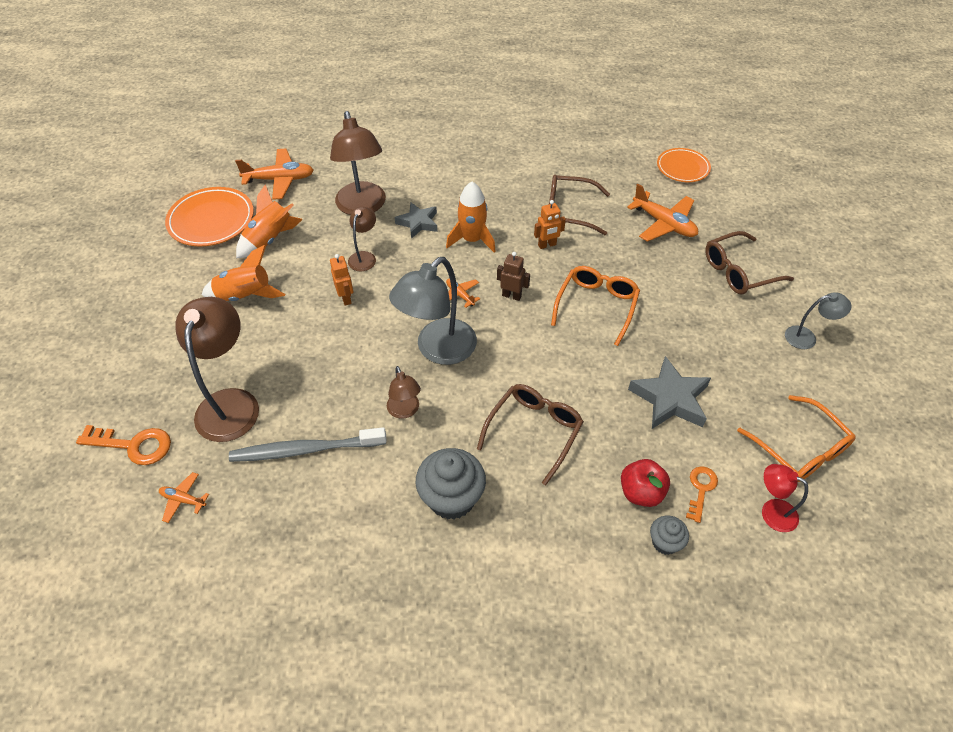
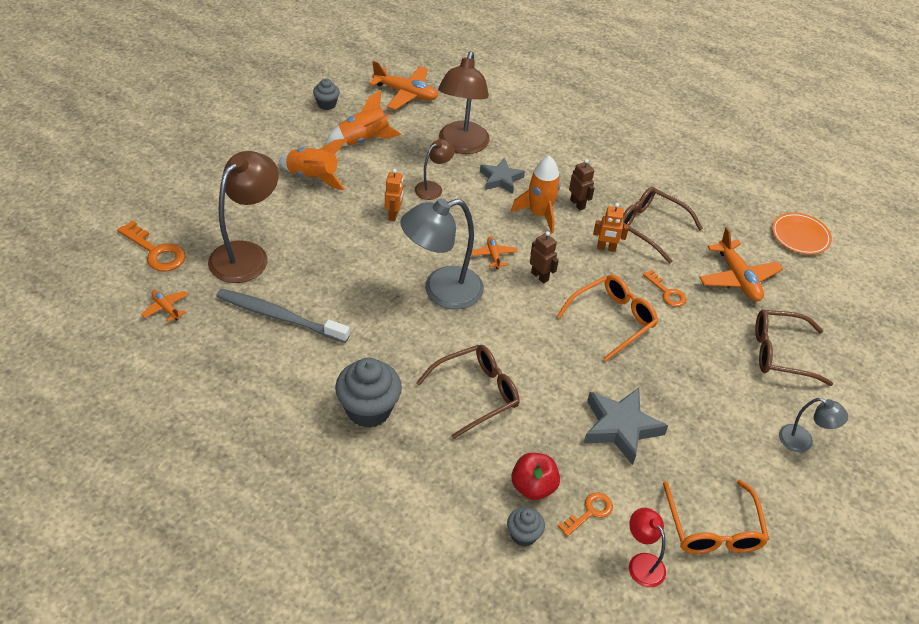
camera: 25 degrees right, 5 degrees down
orange plate [165,187,254,247] -> grey cupcake [313,78,340,110]
brown lamp [387,366,421,419] -> none
none -> brown robot [569,159,595,210]
none -> orange key [643,270,687,307]

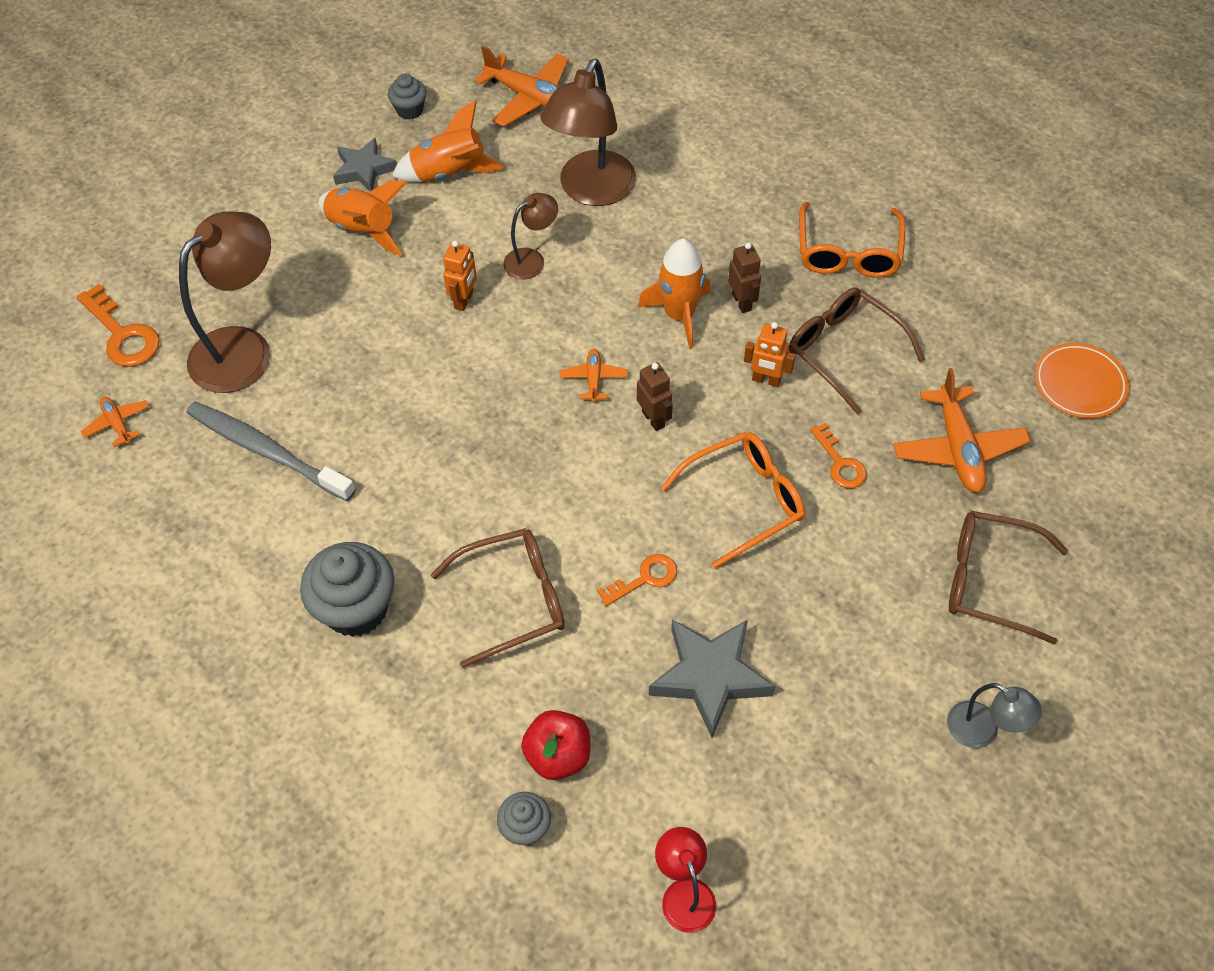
camera: 15 degrees right, 10 degrees up
grey lamp [400,198,484,309] -> none
grey star [480,158,525,194] -> grey star moved to [333,138,397,191]
orange key [558,493,613,537] -> orange key moved to [597,554,677,606]
orange glasses [663,480,769,554] -> orange glasses moved to [799,202,905,278]

